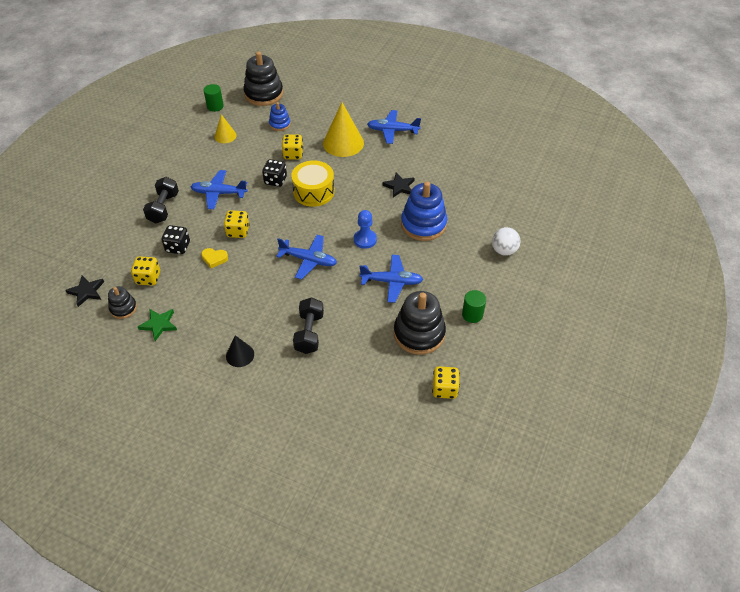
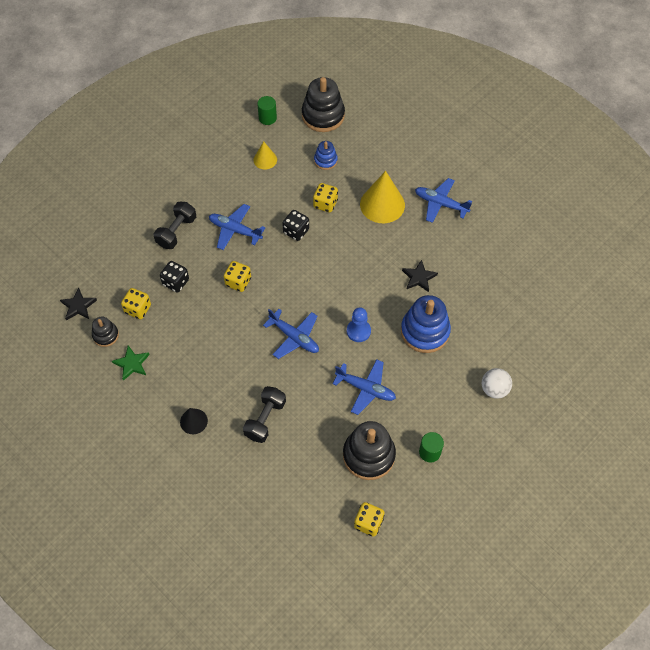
camera: 20 degrees right, 10 degrees up
yellow heart [201,248,228,268] -> none
yellow drum [291,161,335,207] -> none

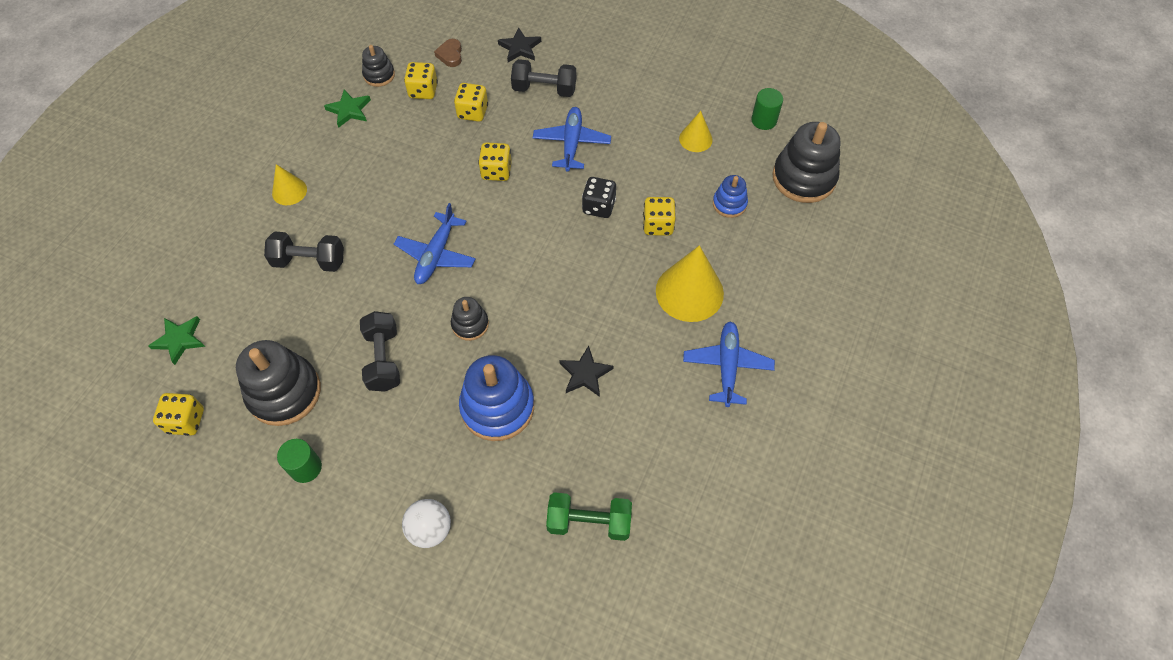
camera: 70 degrees right, 0 degrees up
black star [60,288,97,321] -> black star moved to [498,27,541,62]
black dice [160,261,189,292] -> yellow dice [454,83,488,122]
black cone [180,408,208,434] -> yellow cone [272,164,307,205]
blue plane [333,359,396,415] -> black dumbbell [360,311,400,392]
blue pawn [347,307,371,342] -> black stacking toy [451,297,489,341]
none -> green star [148,316,205,365]
none -> brown heart [434,39,462,67]
none -> green dumbbell [546,492,632,541]

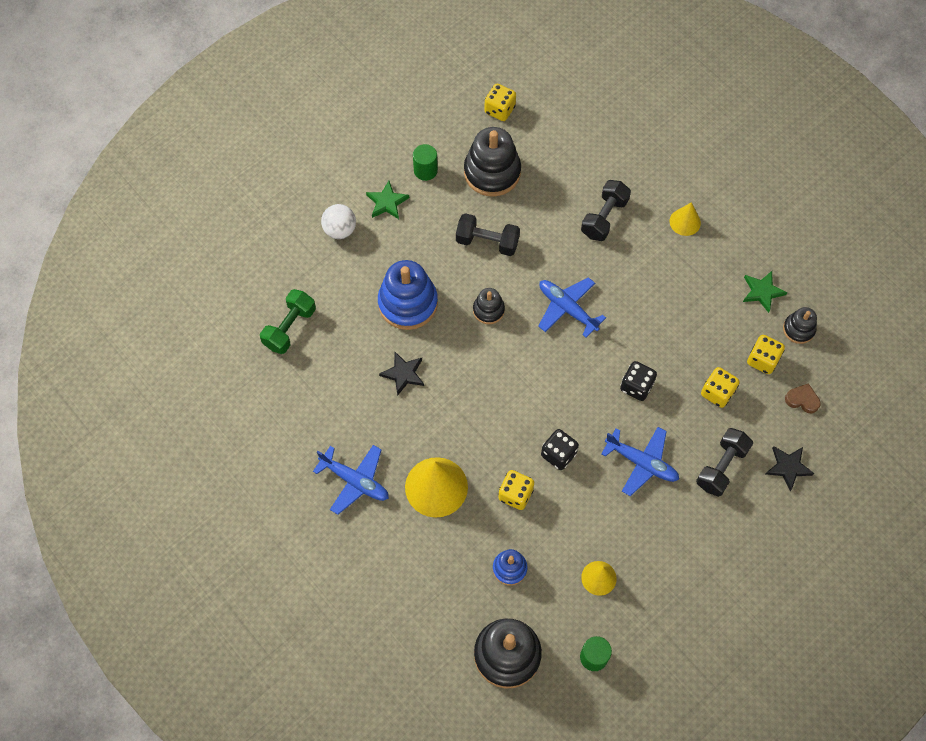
camera: 115 degrees right, 5 degrees up
green star [148,316,205,365] -> green star moved to [366,181,409,219]
yellow dice [478,142,512,181] -> black dice [620,361,657,401]

